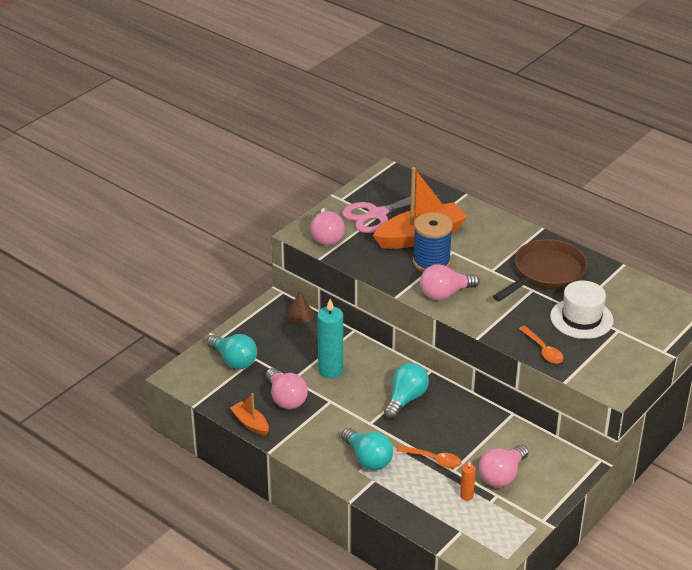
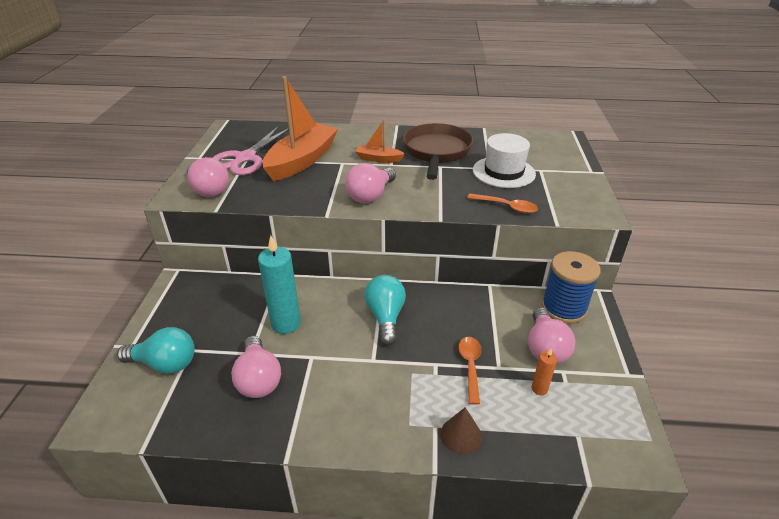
camera: 35 degrees left, 0 degrees up
orange boat [230,393,269,436] -> orange boat moved to [355,120,405,163]
pink light bulb [266,368,308,409] -> pink light bulb turned 45 degrees clockwise [231,336,281,398]
brown cone [287,291,314,324] -> brown cone moved to [440,407,482,454]
turquoise light bulb [341,428,393,470] -> none
orange spoon [396,445,461,468] -> orange spoon turned 75 degrees counterclockwise [459,337,482,405]
blue spool [413,212,453,272] -> blue spool moved to [542,251,601,324]

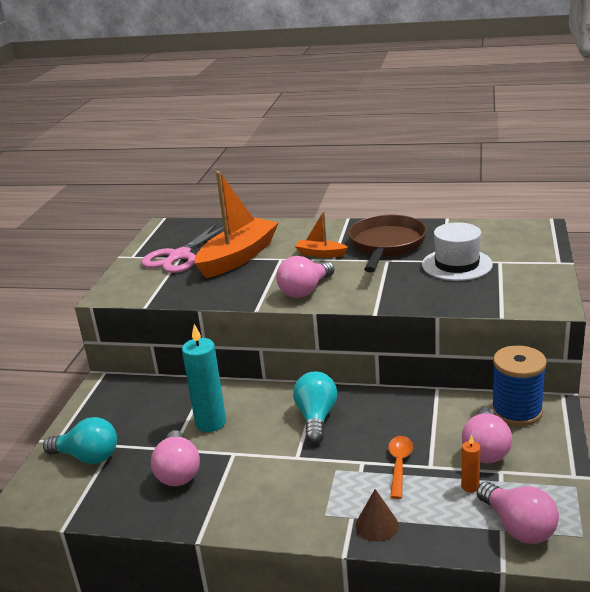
camera: 10 degrees right, 10 degrees down
pink light bulb [187,157,229,197] -> pink light bulb moved to [477,482,559,544]
orange spoon [467,193,538,214] -> none

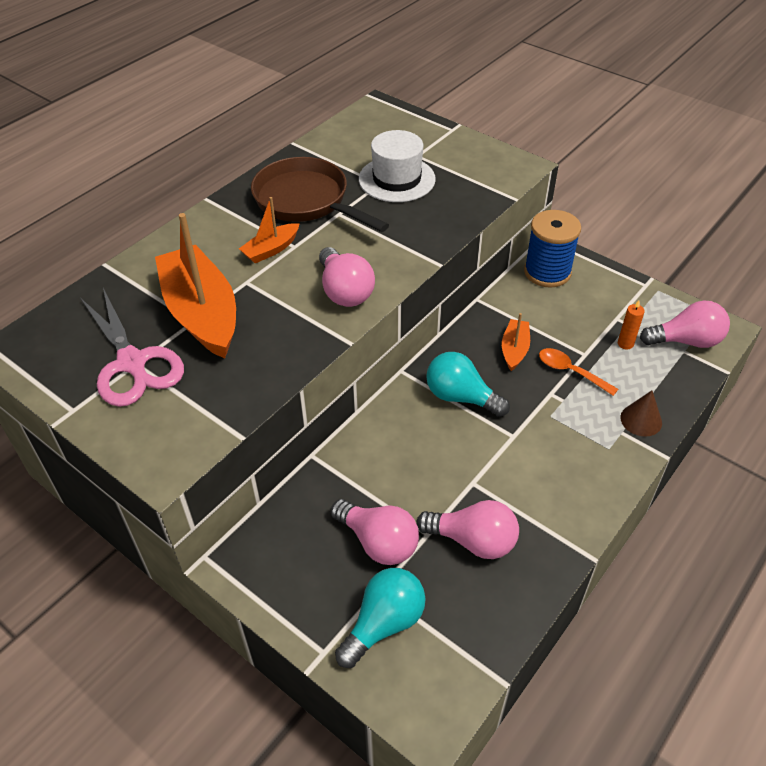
camera: 65 degrees left, 20 degrees up
turquoise candle [182,324,226,432] -> none
pink light bulb [462,407,512,463] -> pink light bulb moved to [331,499,419,565]
none -> orange boat [502,313,530,371]

